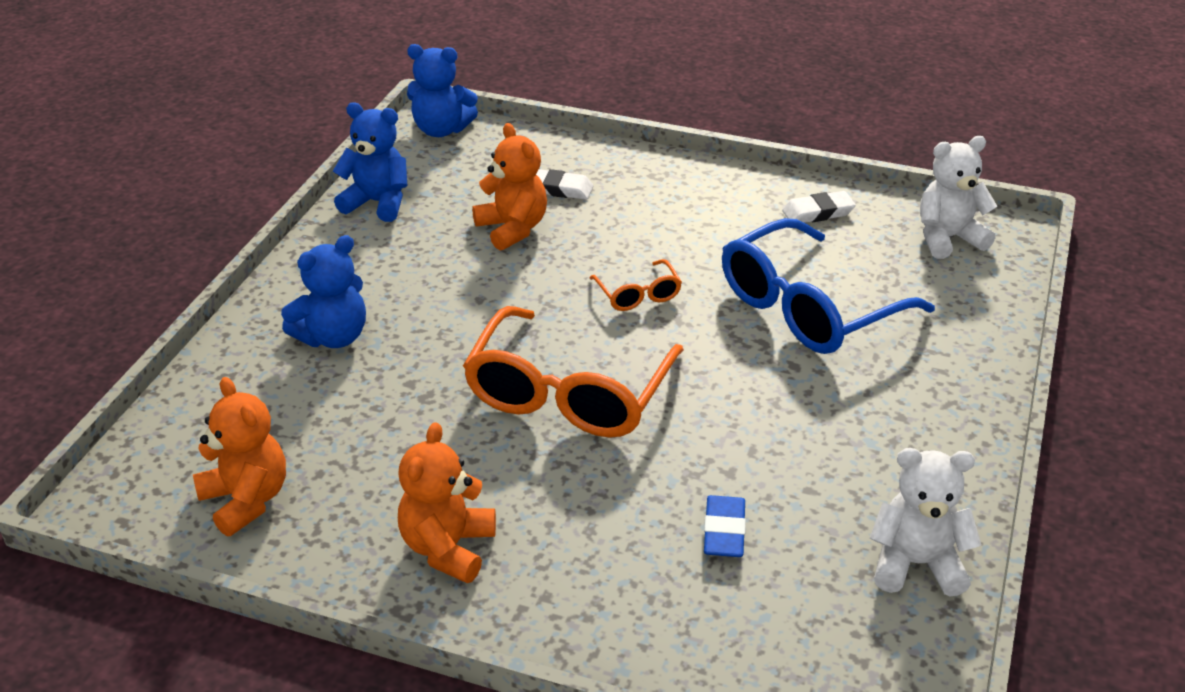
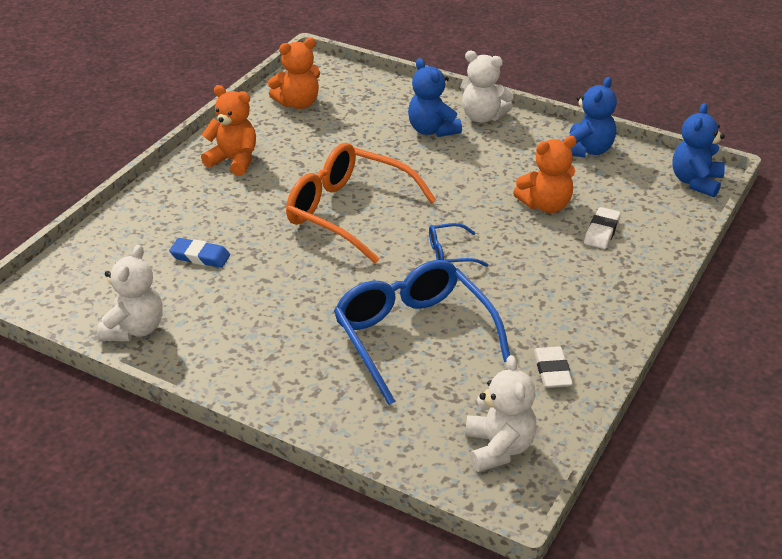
camera: 100 degrees right, 0 degrees up
orange glasses [590,259,682,311] -> blue glasses [429,223,489,267]
none -> white teddy bear [460,51,514,123]

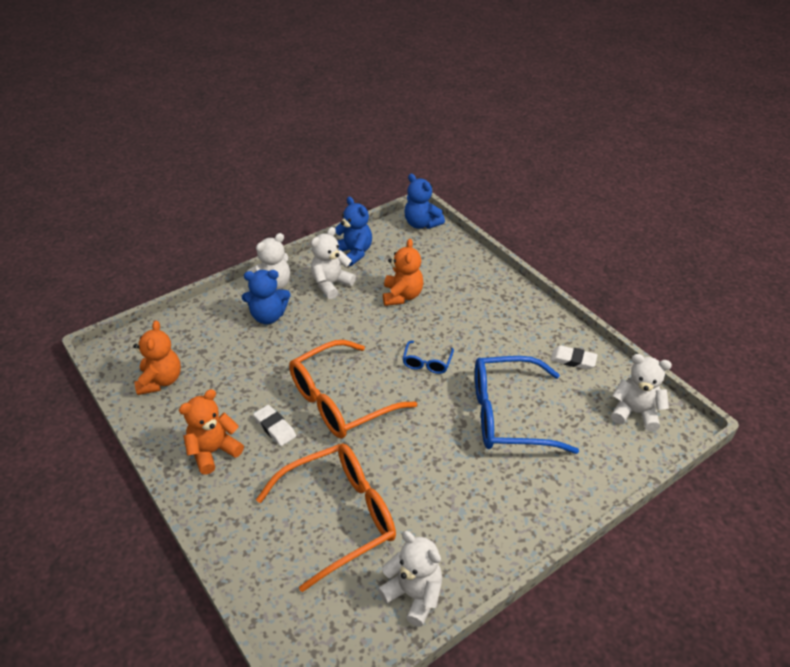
camera: 65 degrees left, 5 degrees up
blue eraser [169,238,230,268] -> orange glasses [256,443,396,592]
white eraser [584,207,621,249] -> white eraser moved to [253,405,296,446]
none -> white teddy bear [311,227,356,299]

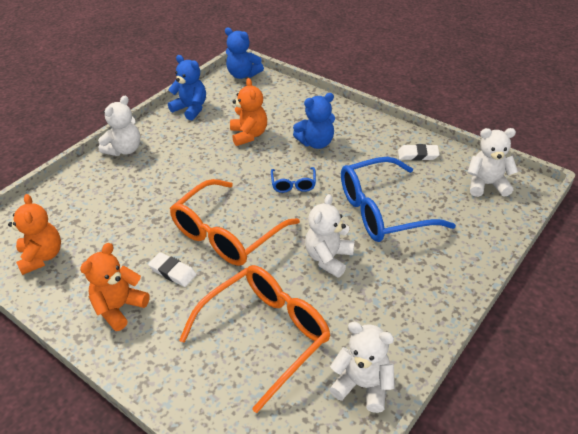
camera: 15 degrees left, 0 degrees up
blue teddy bear [242,270,291,324] -> blue teddy bear moved to [293,93,335,149]
white teddy bear [311,227,356,299] -> white teddy bear moved to [305,194,355,278]

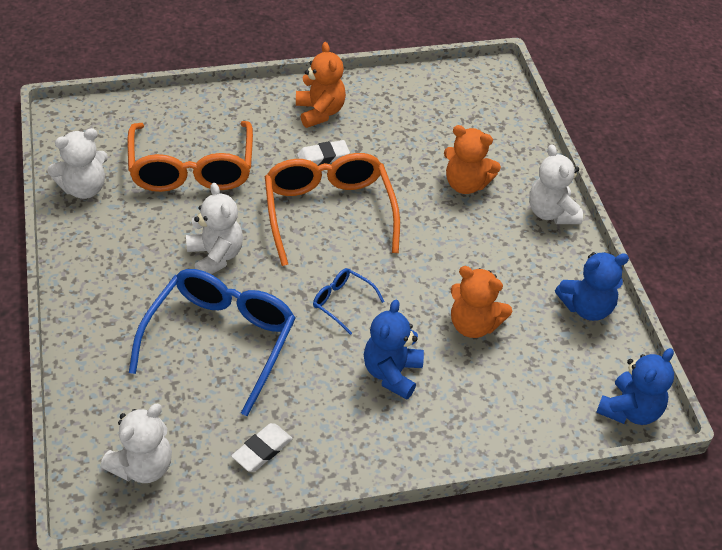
camera: 125 degrees right, 5 degrees up
orange teddy bear [8,194,61,275] -> orange teddy bear moved to [444,125,501,194]
blue teddy bear [225,27,264,79] -> blue teddy bear turned 150 degrees clockwise [596,348,674,425]

